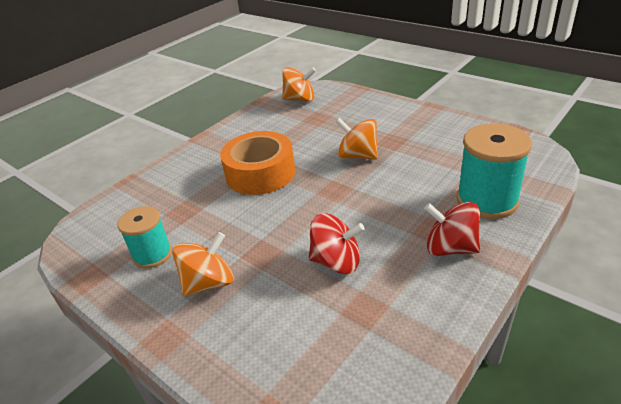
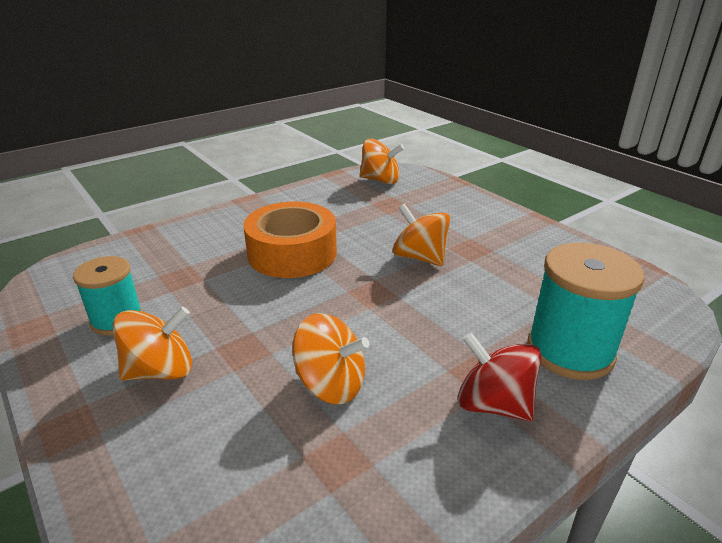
camera: 10 degrees right, 5 degrees down
red spinning top [309,213,365,274] -> orange spinning top [292,313,369,404]

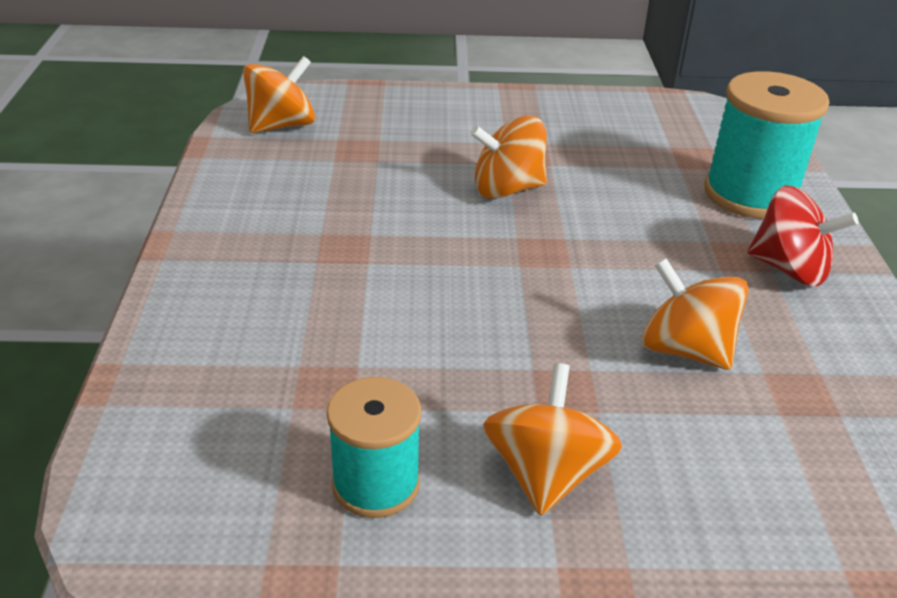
camera: 55 degrees left, 5 degrees up
orange tape [244,202,337,278] -> none
orange spinning top [292,313,369,404] -> orange spinning top turned 105 degrees counterclockwise [642,258,748,370]
red spinning top [457,332,541,421] -> red spinning top turned 135 degrees counterclockwise [747,185,858,286]

